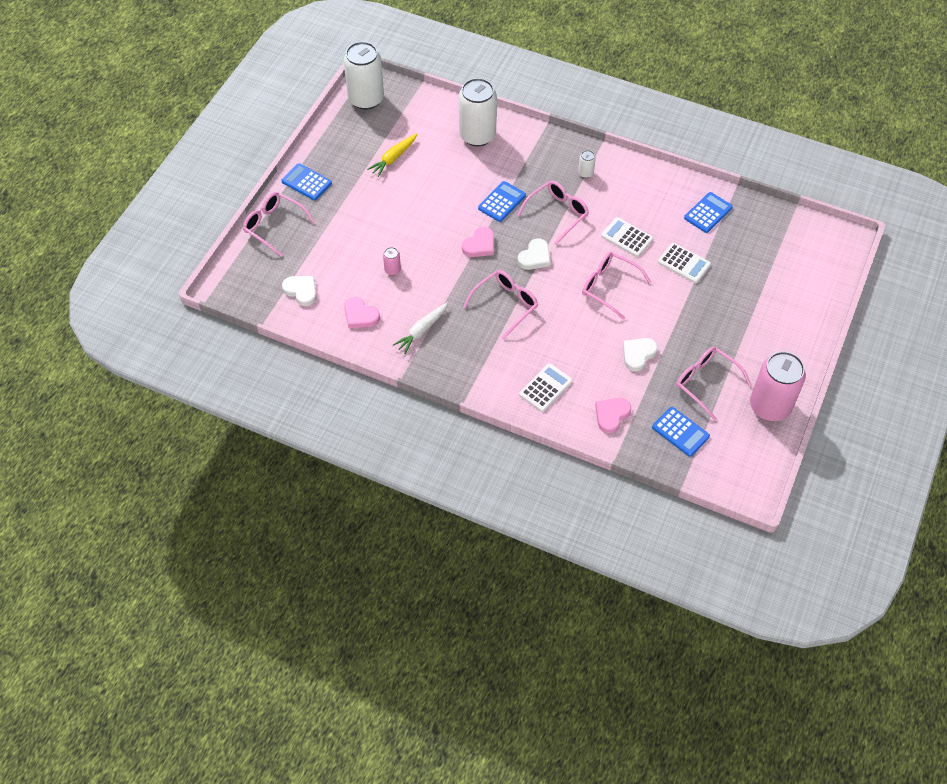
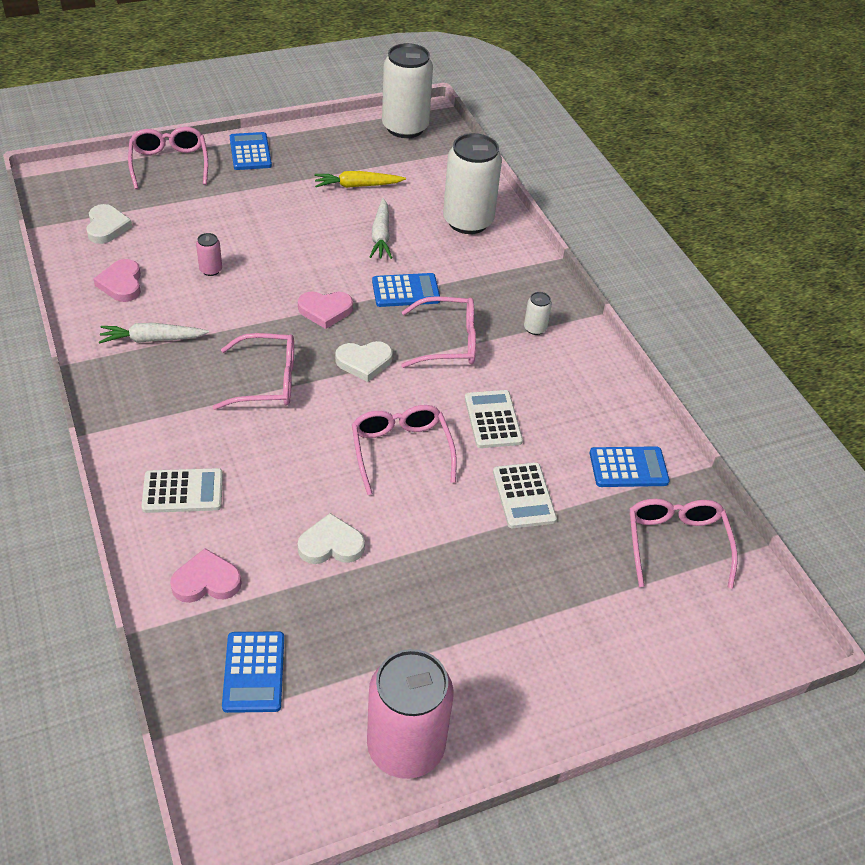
camera: 40 degrees right, 10 degrees down
pink glasses [676,347,751,421] -> pink glasses moved to [630,499,738,588]
none -> white carrot [370,198,392,259]

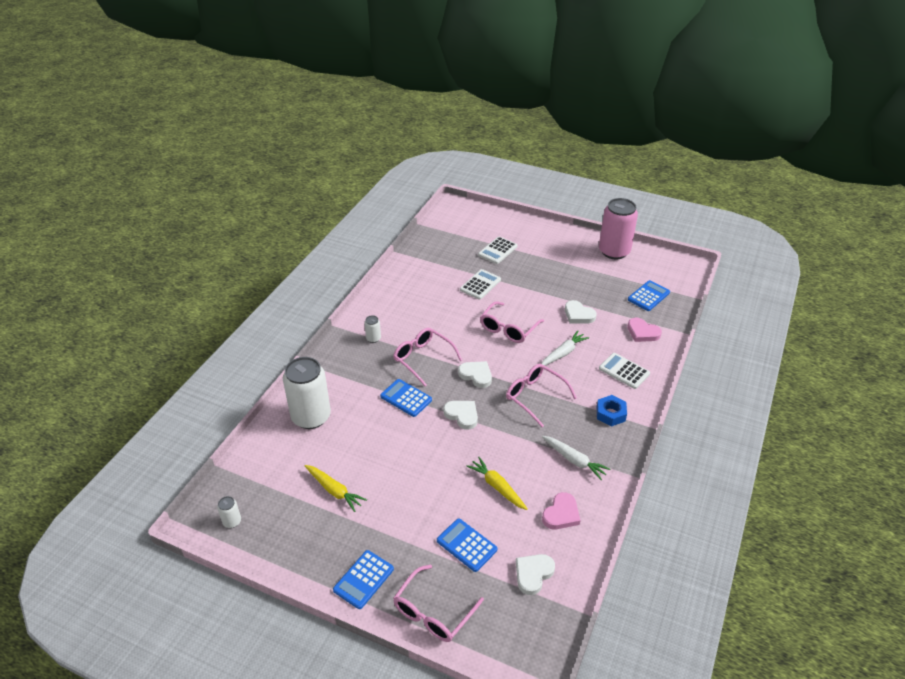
camera: 130 degrees left, 5 degrees down
pink can [196,233,222,276] -> yellow carrot [466,457,528,510]
pink heart [298,292,353,329] -> white heart [443,401,478,430]
white carrot [370,198,392,259] -> white carrot moved to [541,331,589,366]
white can [382,43,433,138] -> white can [217,496,241,528], size x0.42
white calculator [465,390,523,448] -> white calculator moved to [478,236,518,264]
blue calculator [590,446,670,487] -> blue calculator moved to [437,519,497,572]
pink glasses [630,499,738,588] -> none
none -> blue nut [597,395,627,427]

